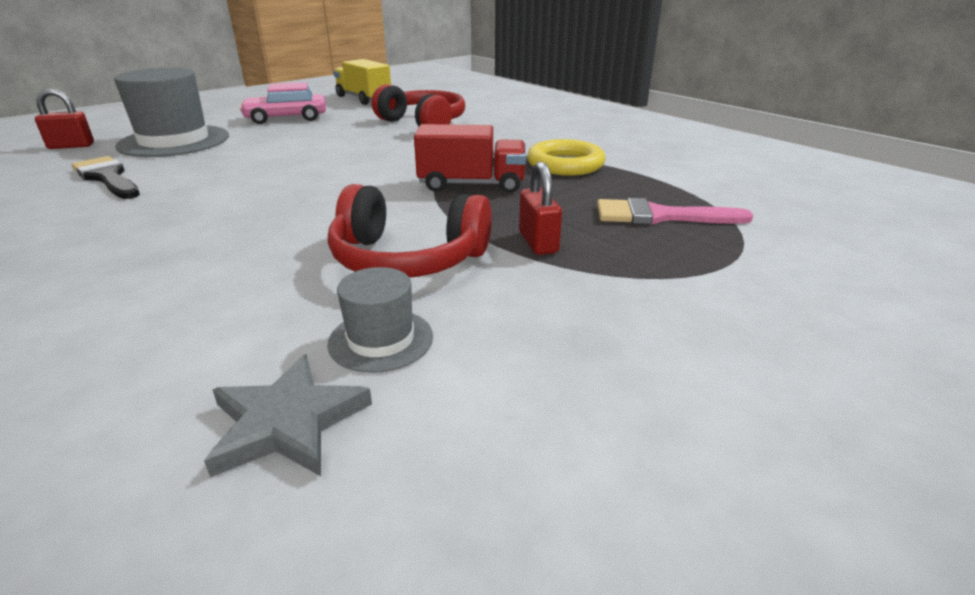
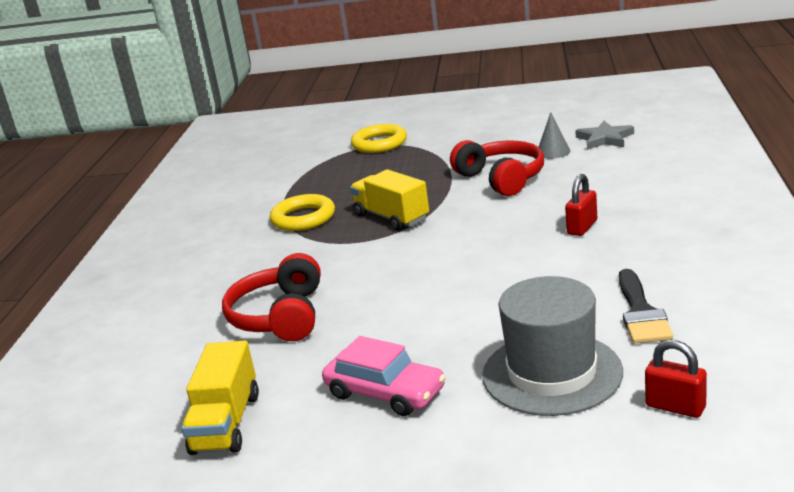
camera: 130 degrees left, 5 degrees down
grey hat [327,267,433,373] -> grey cone [539,112,570,159]
red truck [414,124,526,193] -> yellow truck [350,169,429,231]
red padlock [519,161,562,255] -> red padlock moved to [565,174,597,236]
pink brush [597,198,753,225] -> none
none -> yellow ring [351,124,407,153]

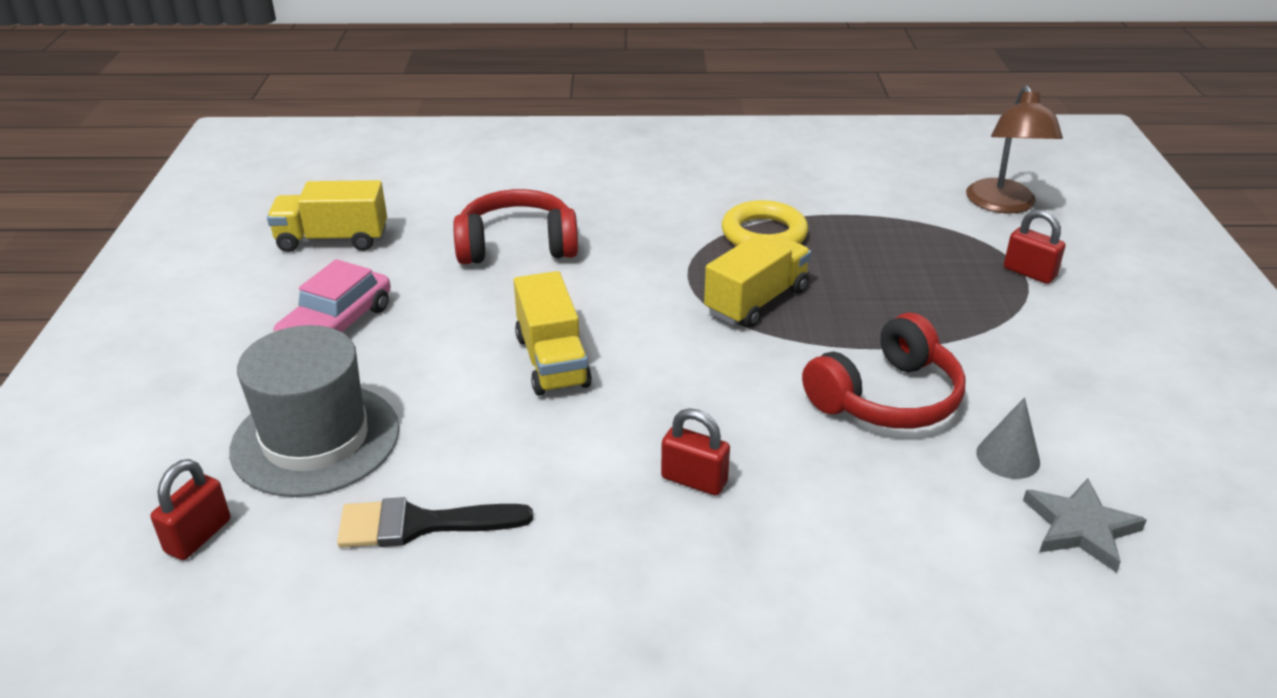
camera: 80 degrees right, 10 degrees up
yellow ring [351,124,407,153] -> red padlock [1004,209,1066,284]
none -> yellow truck [514,271,592,396]
none -> brown lamp [966,85,1063,214]

